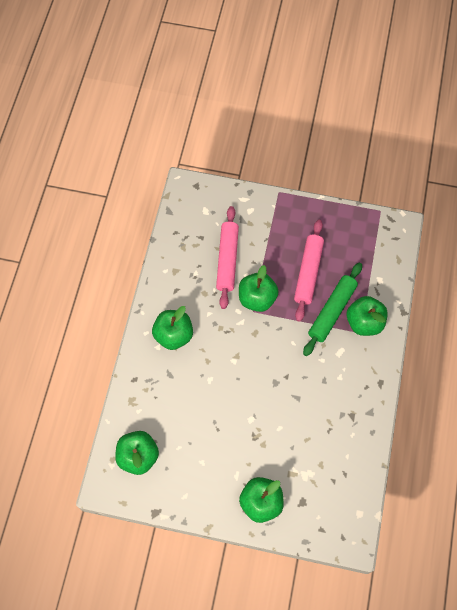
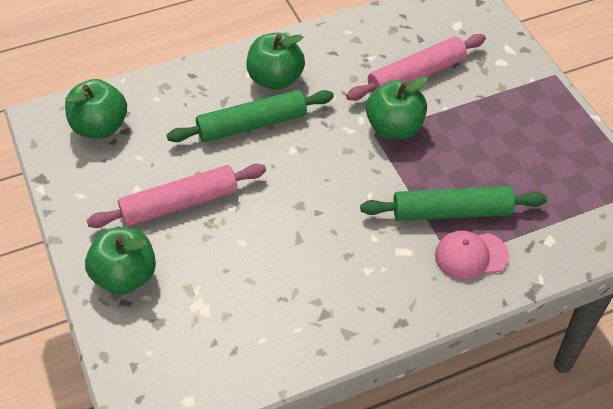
camera: 55 degrees right, 15 degrees down
pink rolling pin [294,220,324,322] -> pink rolling pin moved to [86,164,266,228]
green apple [347,296,388,336] -> pink cap [435,231,509,280]
none -> green rolling pin [167,90,334,142]

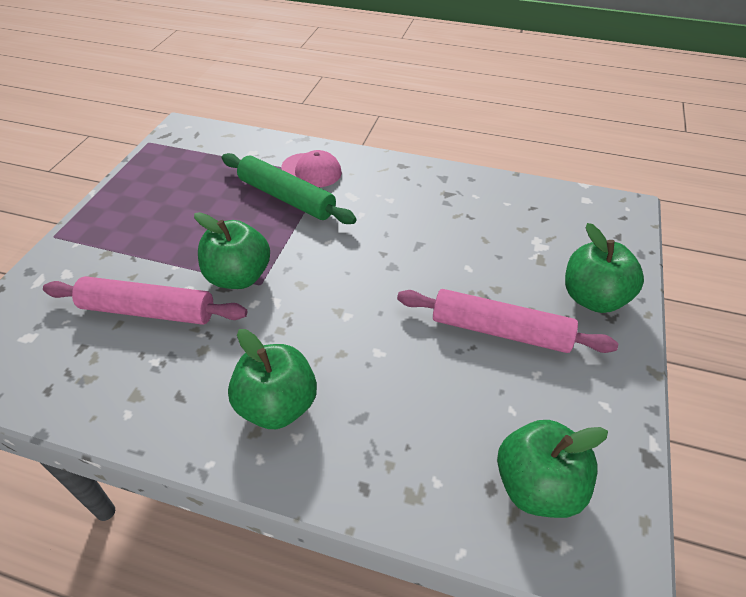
camera: 140 degrees left, 5 degrees down
green rolling pin [167,90,334,142] -> none

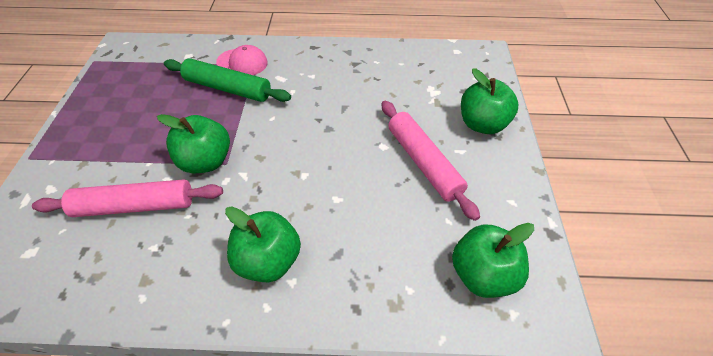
camera: 15 degrees left, 5 degrees up
pink rolling pin [397,289,618,353] -> pink rolling pin turned 60 degrees clockwise [381,101,480,221]

